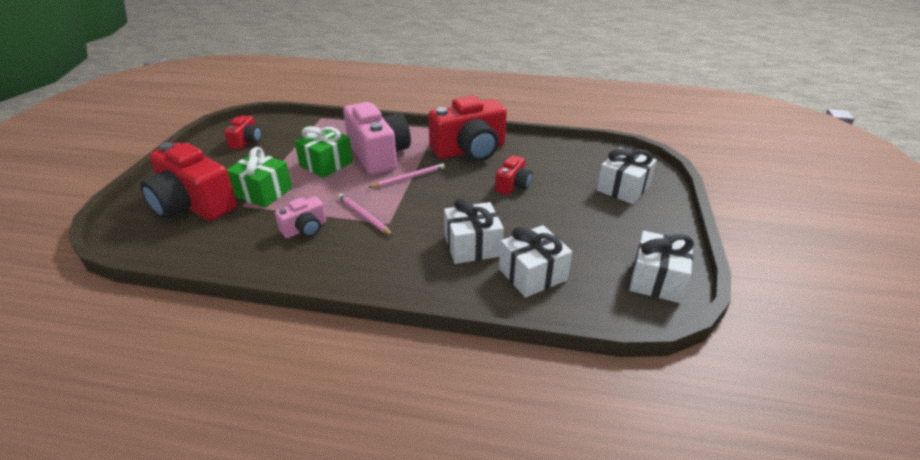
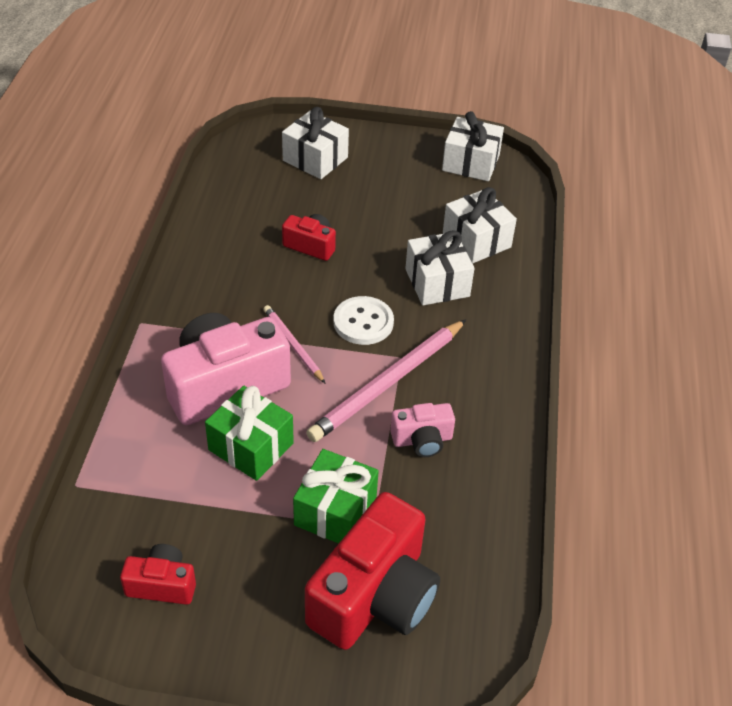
camera: 95 degrees left, 10 degrees up
pink camera [275,196,326,238] -> pink camera turned 120 degrees clockwise [390,403,455,457]
pink pencil [338,193,393,236] -> pink pencil [306,319,466,442], size x1.83
red camera [428,96,507,162] -> none
none -> white button [333,296,394,345]

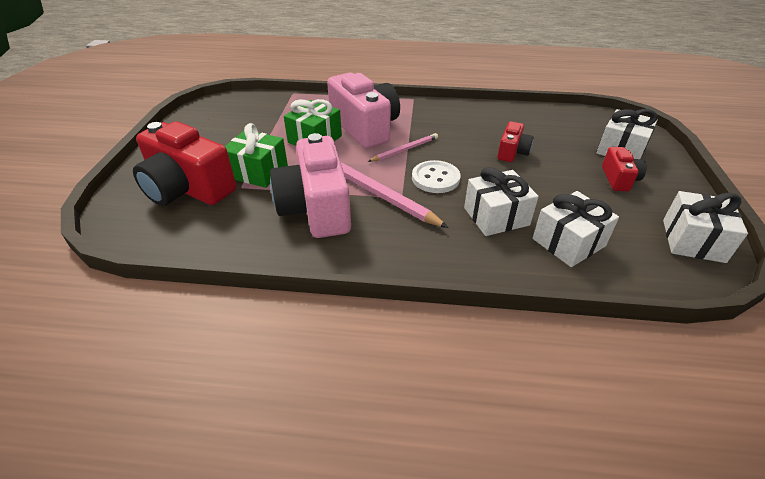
camera: 90 degrees right, 5 degrees down
red camera [120,544,196,605] -> red camera moved to [602,147,646,191]
pink camera [390,403,455,457] -> pink camera [270,133,351,238], size x2.03

